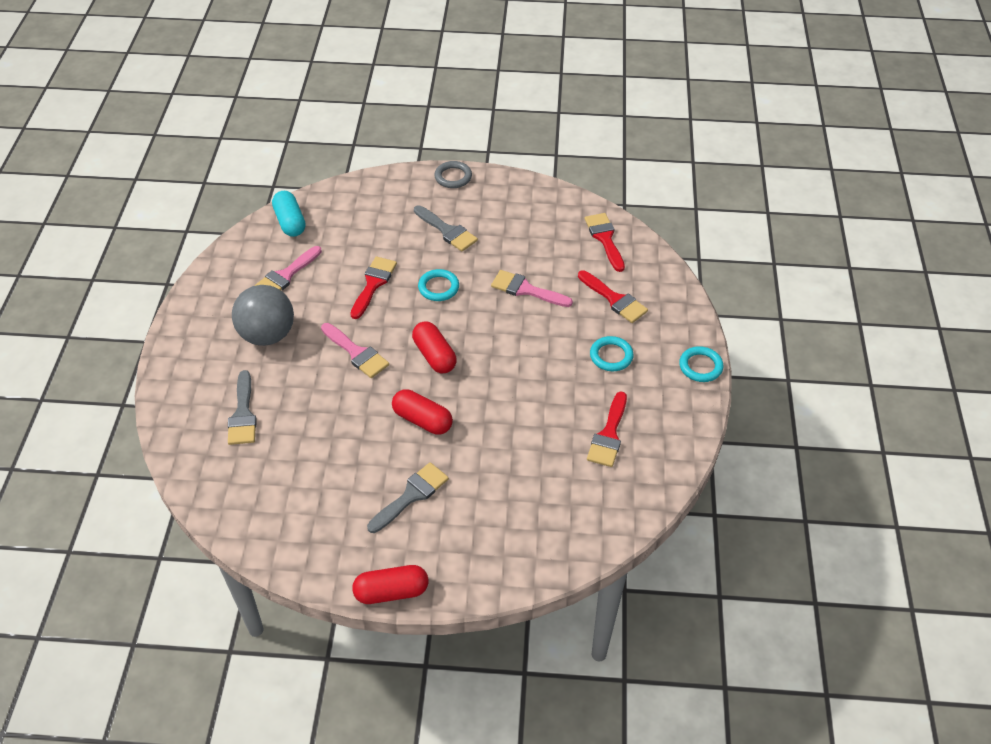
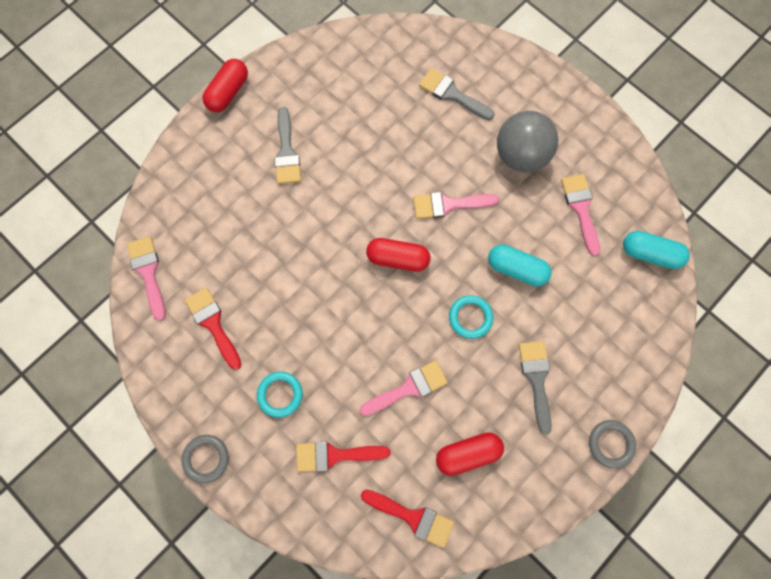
camera: 130 degrees right, 25 degrees up
red brush [350,256,397,319] -> turquoise capsule [488,244,551,286]
red capsule [392,389,453,435] -> red capsule moved to [436,432,504,476]
grey brush [414,205,478,251] -> grey brush turned 90 degrees clockwise [519,341,552,434]
turquoise ring [679,346,723,382] -> grey ring [181,435,229,483]
none -> pink brush [127,236,166,321]

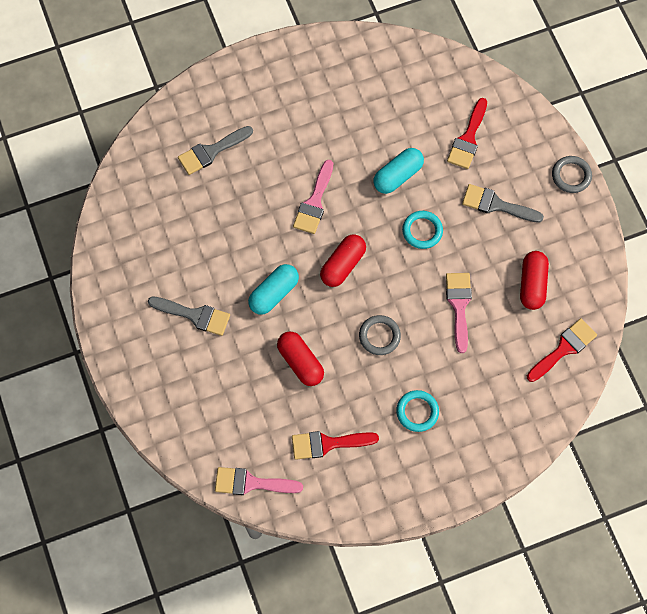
camera: 65 degrees left, 5 degrees down
grey ring [181,435,229,483] -> grey ring moved to [359,315,401,355]
red capsule [202,59,248,112] -> red capsule moved to [277,331,324,386]
red brush [296,442,390,472] -> red brush moved to [447,98,487,169]
grey ball [497,111,559,172] -> none
pink brush [561,174,600,256] -> none
turquoise capsule [623,231,690,269] -> turquoise capsule moved to [248,264,299,314]

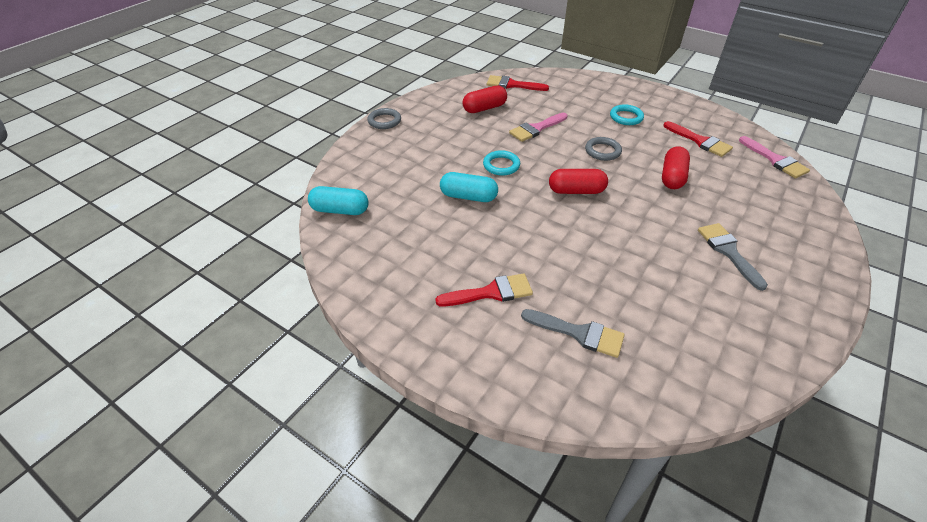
camera: 125 degrees left, 25 degrees down
turquoise capsule [248,264,299,314] -> turquoise capsule moved to [308,186,369,215]
pink brush [293,160,333,234] -> none
red brush [447,98,487,169] -> red brush moved to [435,273,533,306]
grey brush [462,184,544,223] -> none

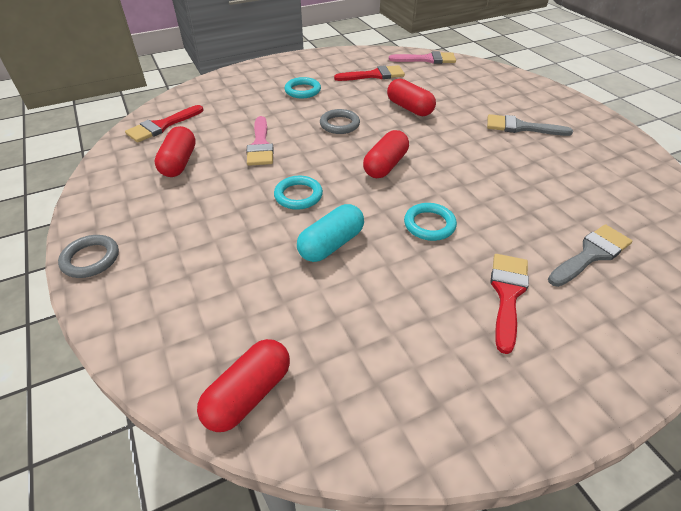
camera: 60 degrees left, 0 degrees up
turquoise capsule [308,186,369,215] -> red capsule [197,339,290,432]
none -> turquoise ring [404,203,457,241]

